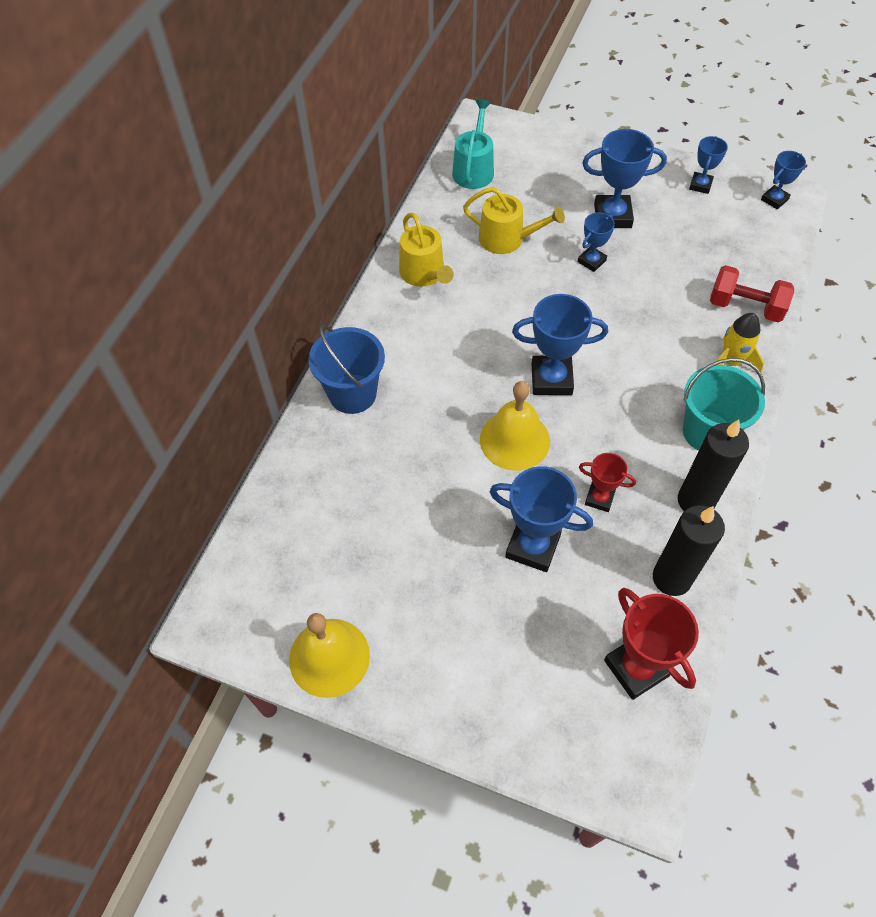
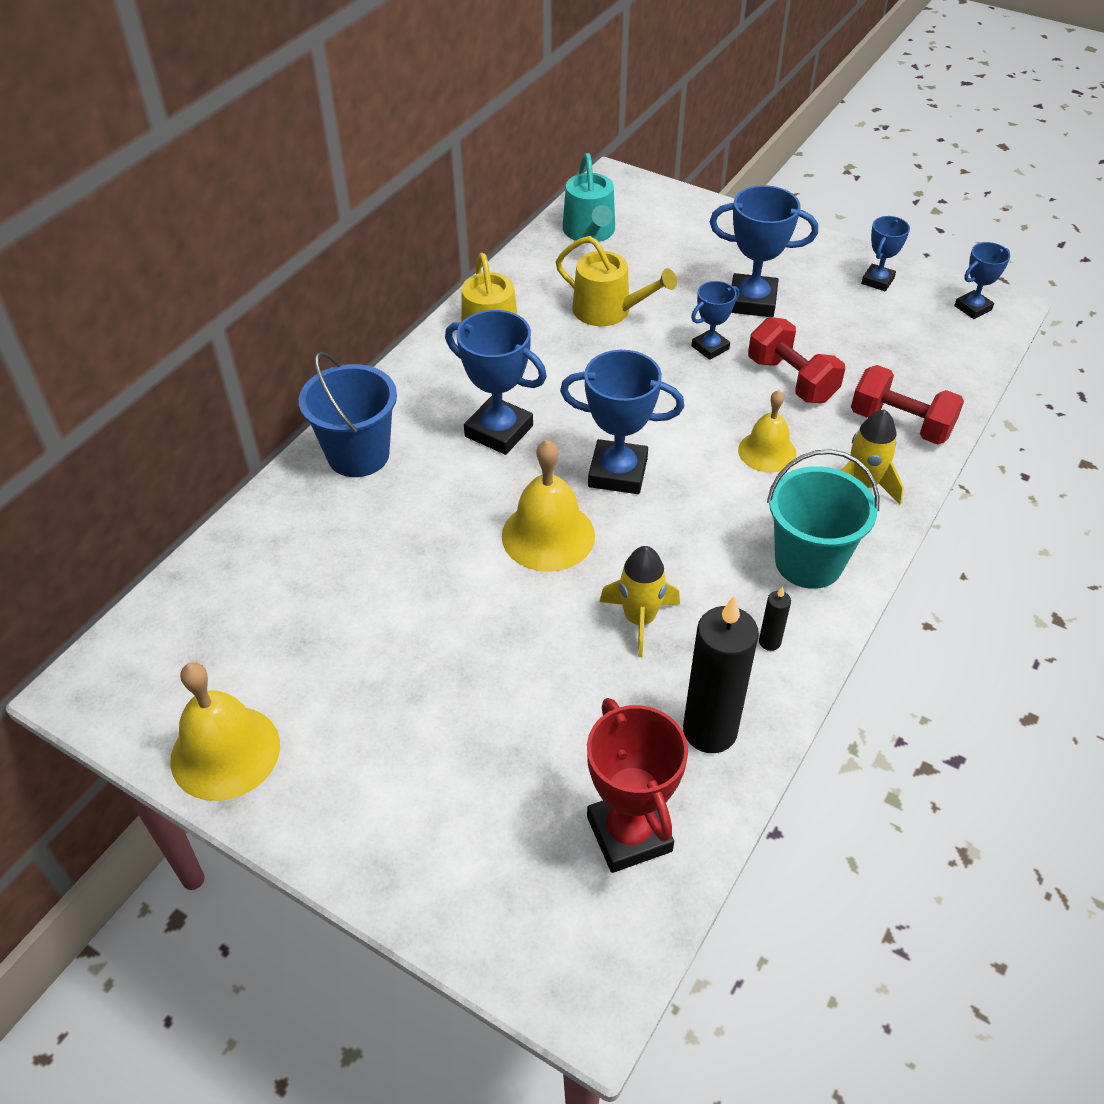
camera: 10 degrees right, 10 degrees down
turquoise watering can [452,100,494,189] -> turquoise watering can turned 150 degrees clockwise [563,153,615,243]
blue trophy [489,466,593,572] -> blue trophy moved to [445,310,547,455]
red trophy [579,453,636,512] -> yellow rocket [600,546,680,657]
black candle [678,420,749,511] -> black candle [759,586,791,651], size x0.43
none -> yellow bell [738,390,797,473]
none -> red dumbbell [748,317,845,403]

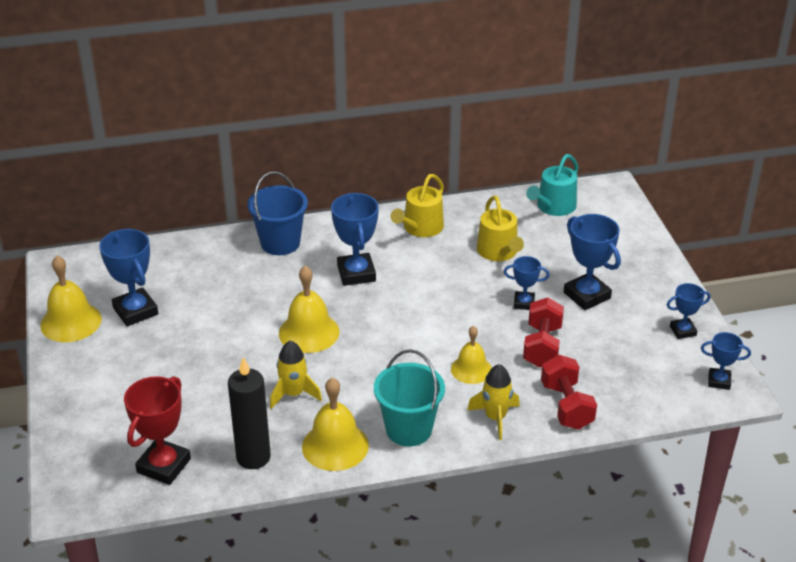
camera: 45 degrees right, 10 degrees down
blue trophy [560,350,684,494] -> blue trophy moved to [99,229,158,326]
black candle [759,586,791,651] -> yellow bell [302,378,369,471]

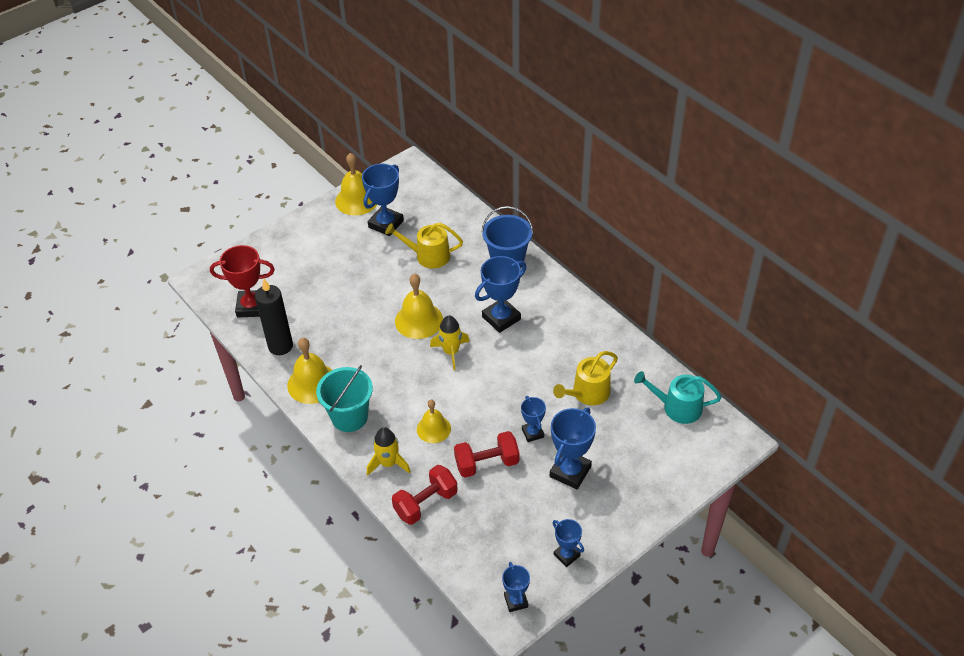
camera: 65 degrees right, 10 degrees up
yellow rocket [270,341,322,409] -> yellow rocket moved to [430,316,470,370]
yellow watering can [391,174,444,237] -> yellow watering can moved to [385,223,463,268]

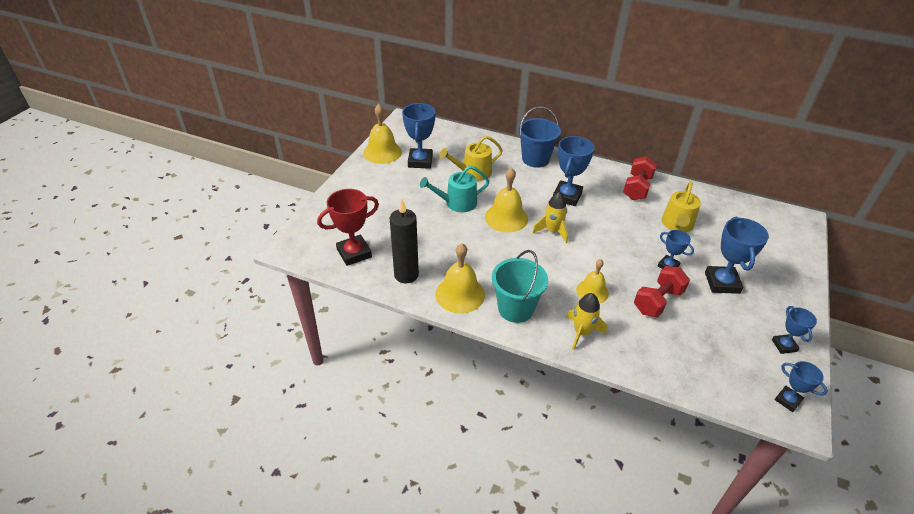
camera: 30 degrees left, 5 degrees down
red dumbbell [392,465,458,525] -> red dumbbell moved to [623,156,657,200]
blue trophy [553,519,584,567] -> blue trophy turned 60 degrees clockwise [772,306,817,354]
turquoise watering can [634,371,722,424] -> turquoise watering can moved to [420,166,489,212]

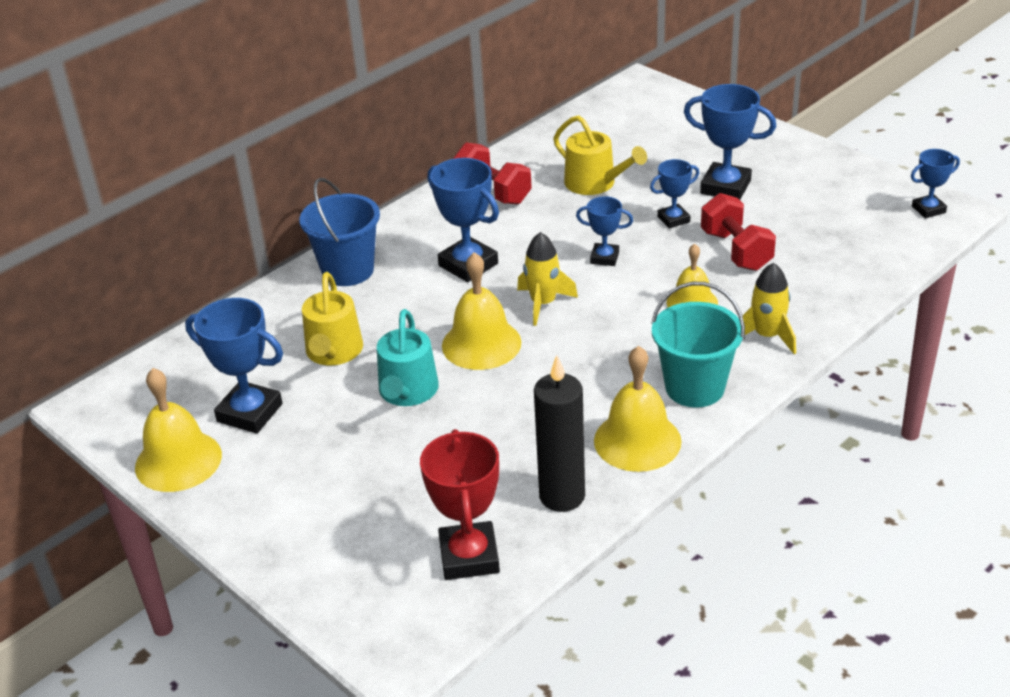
camera: 65 degrees left, 5 degrees down
blue trophy [772,306,817,354] -> blue trophy moved to [576,196,633,266]

